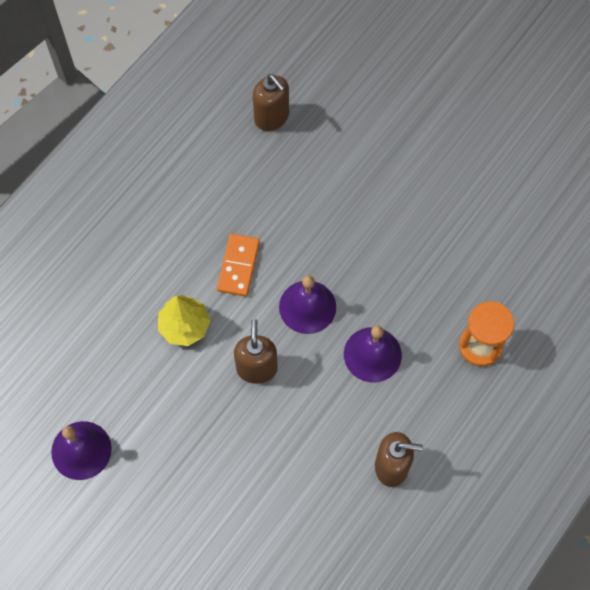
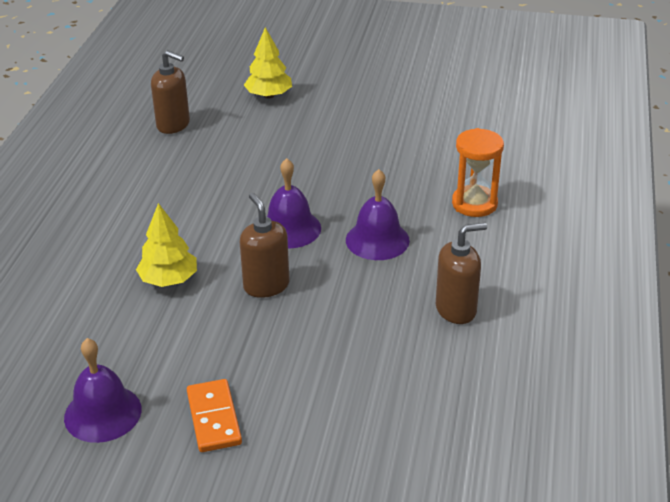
camera: 25 degrees left, 30 degrees down
orange domino [217,234,260,297] -> orange domino moved to [187,379,242,452]
none -> yellow tree [244,27,292,98]

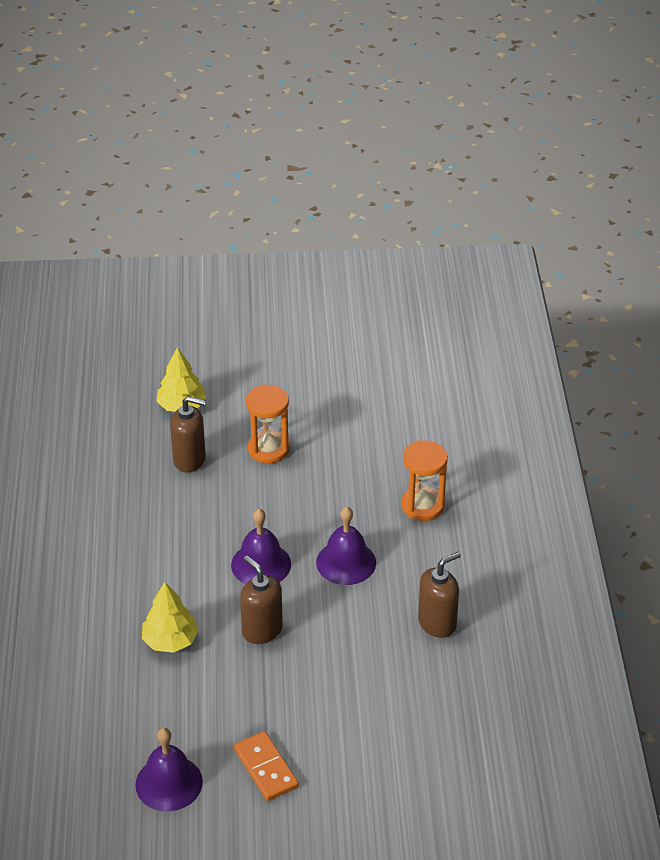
camera: 15 degrees left, 5 degrees up
brown soap dispenser [151,50,190,134] -> brown soap dispenser moved to [170,396,206,472]
none -> orange hourglass [246,384,290,463]

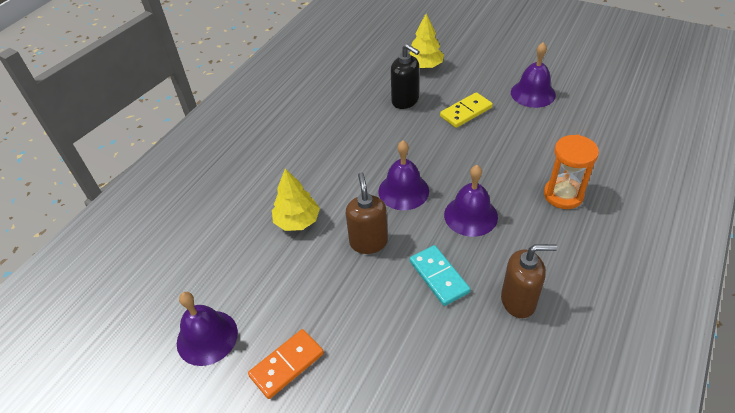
camera: 35 degrees right, 5 degrees up
brown soap dispenser [170,396,206,472] -> black soap dispenser [391,44,420,109]
orange domino [234,731,299,801] -> orange domino turned 45 degrees clockwise [248,329,324,399]
orange hourglass [246,384,290,463] -> yellow domino [440,92,493,128]
none -> turquoise domino [410,245,471,306]
none -> purple bell [511,42,556,108]

